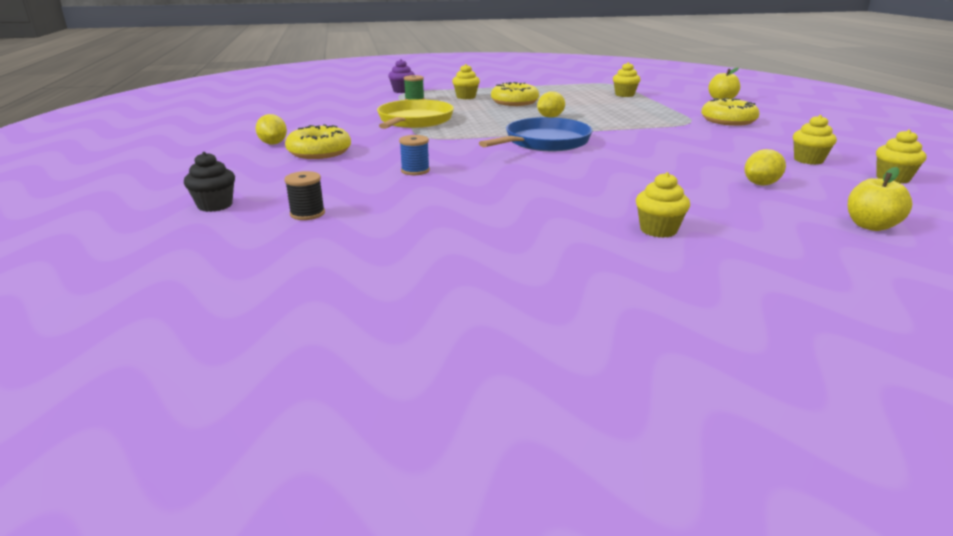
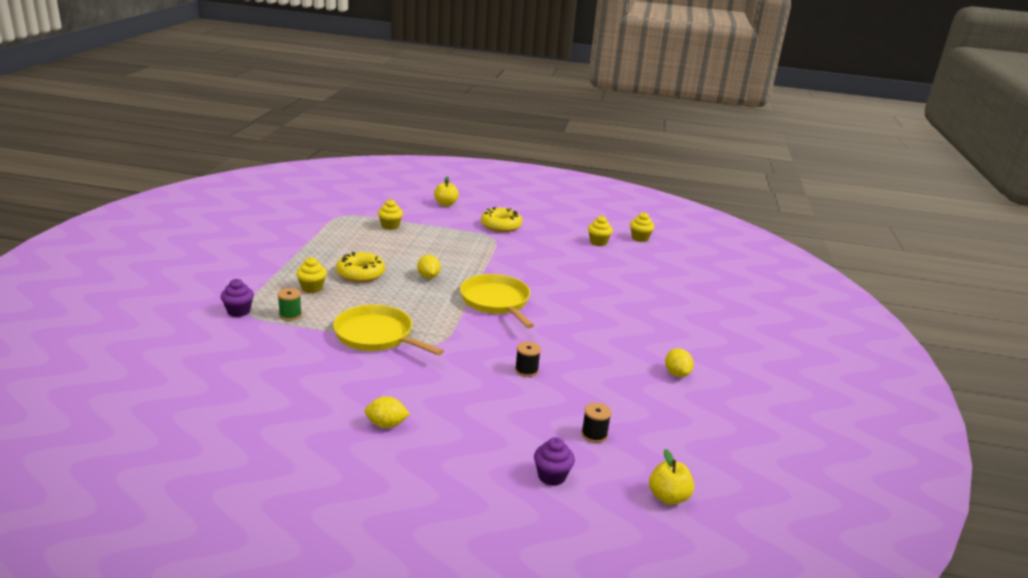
camera: 70 degrees left, 0 degrees up
black cupcake [184,152,235,212] -> purple cupcake [534,437,575,486]
yellow donut [285,124,351,159] -> none
blue spool [399,135,430,175] -> black spool [515,342,541,377]
blue pan [479,117,592,151] -> yellow pan [460,274,534,328]
yellow cupcake [636,172,690,238] -> none
yellow lemon [744,149,786,185] -> yellow lemon moved to [665,348,694,377]
yellow apple [848,167,912,231] -> yellow apple moved to [649,449,694,505]

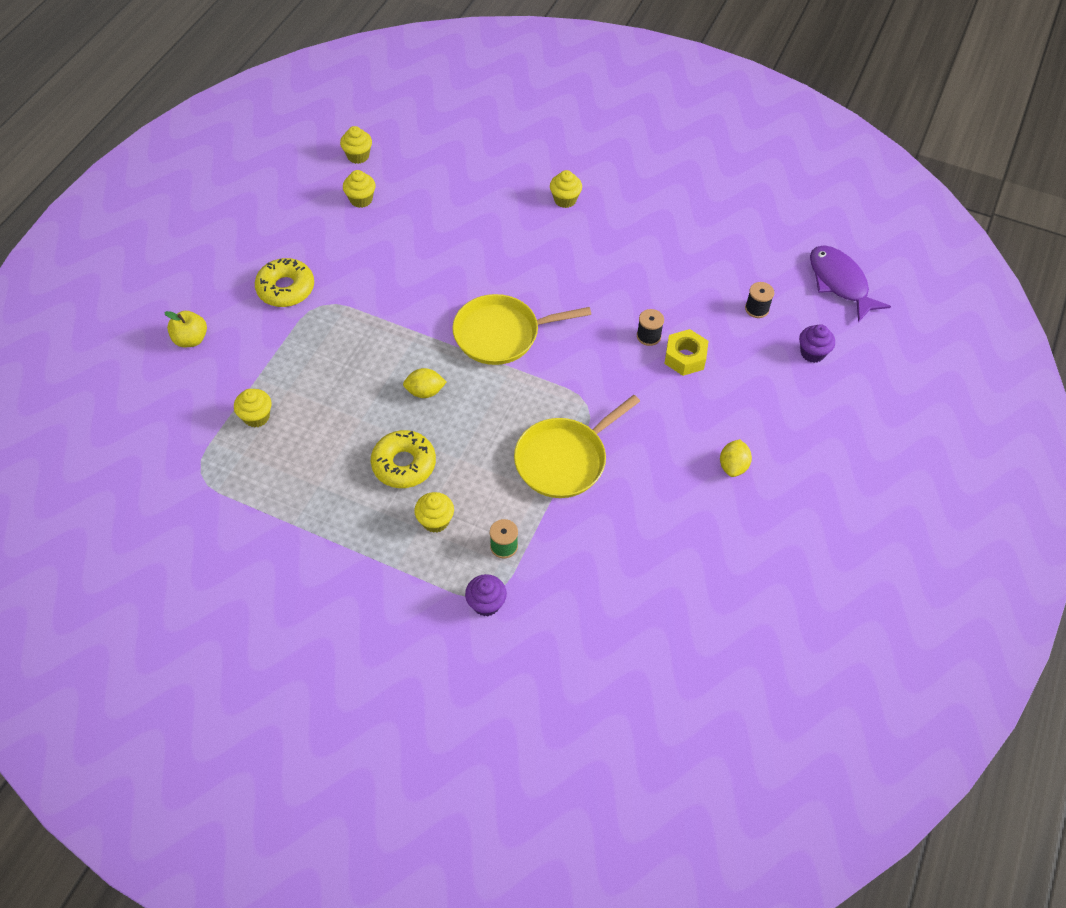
camera: 75 degrees left, 30 degrees up
yellow apple [649,449,694,505] -> purple fish [810,245,891,322]
yellow lemon [665,348,694,377] -> none
none -> yellow cupcake [550,170,582,208]
none -> yellow nut [664,329,708,376]

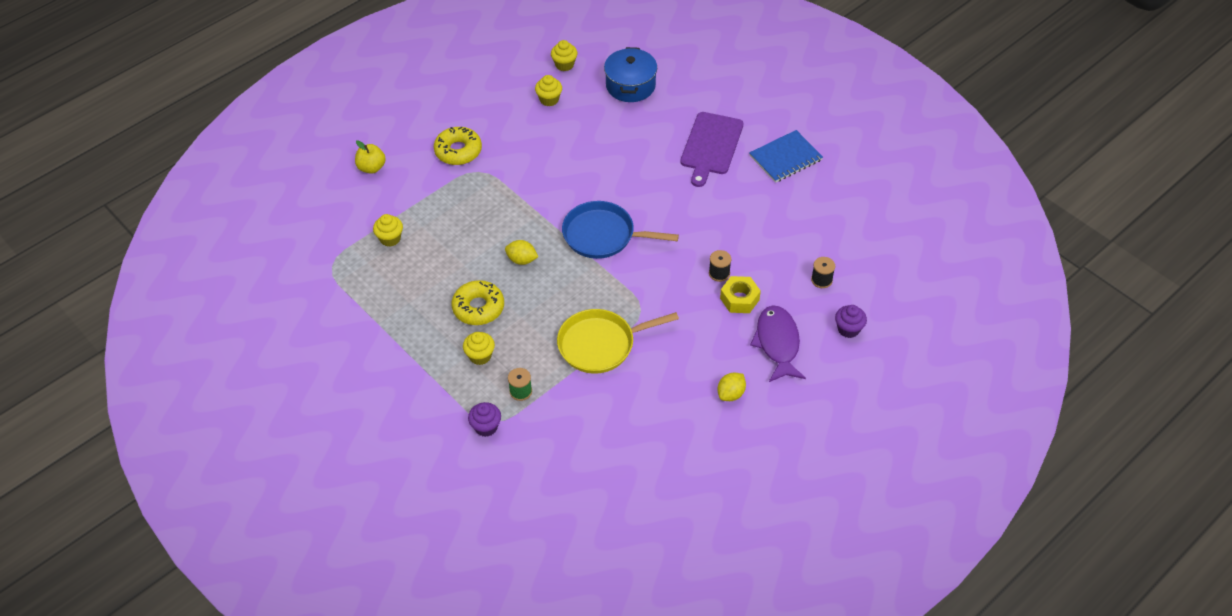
camera: 25 degrees right, 5 degrees down
yellow pan [452,294,591,365] -> blue pan [562,201,679,259]
yellow cupcake [550,170,582,208] -> purple cutting board [680,112,743,187]
purple fish [810,245,891,322] -> purple fish moved to [750,306,806,382]
none -> blue pot [604,47,657,102]
none -> blue notebook [749,130,823,183]

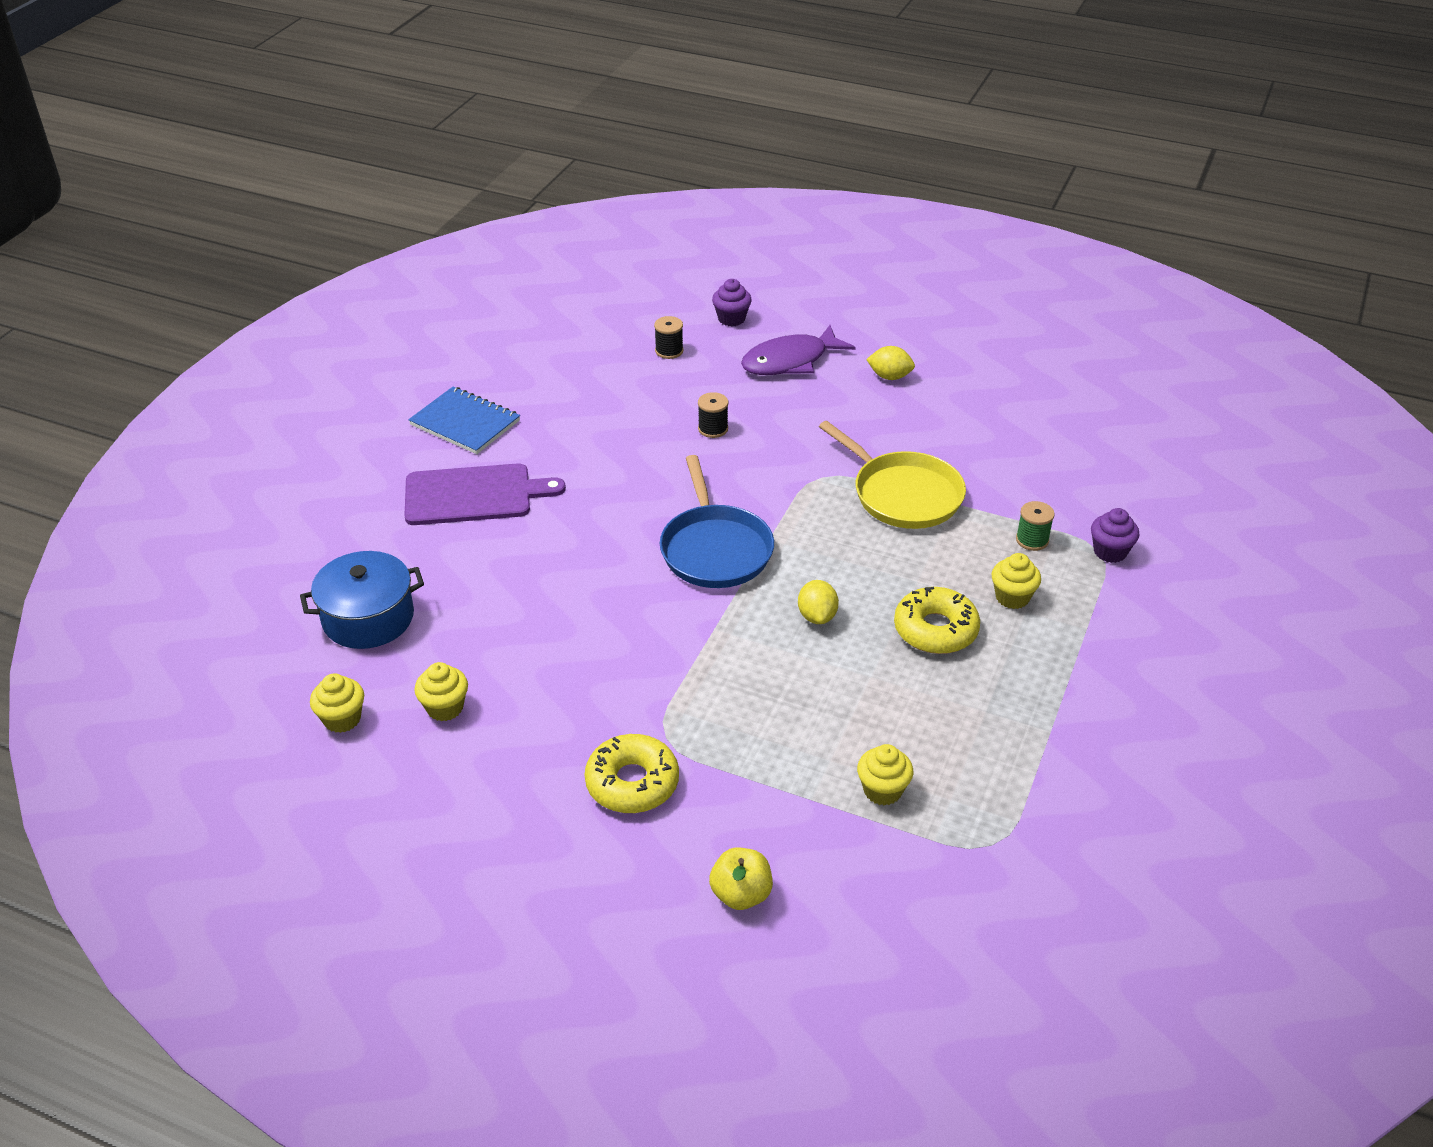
camera: 115 degrees left, 10 degrees down
yellow nut [720,276,761,313] -> none

